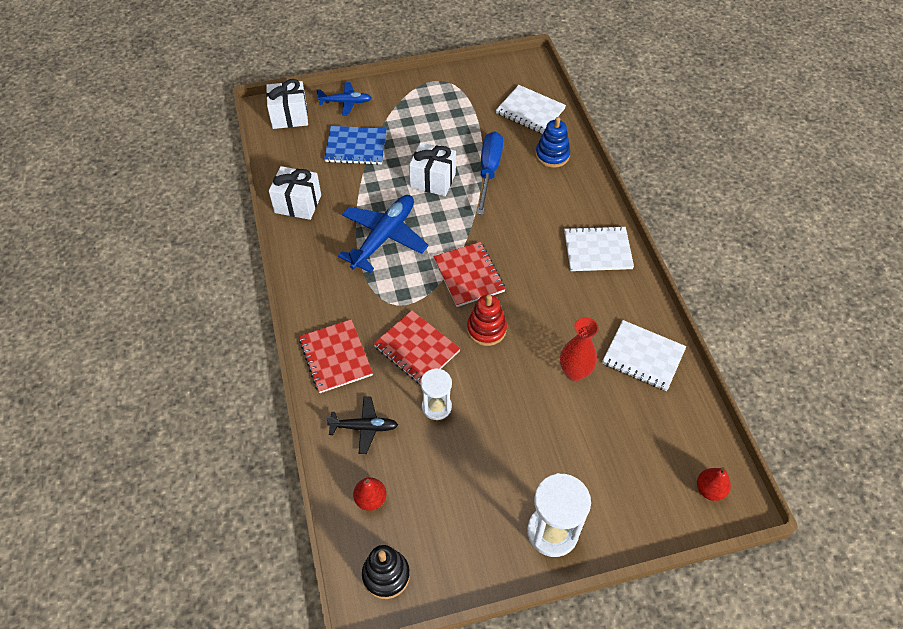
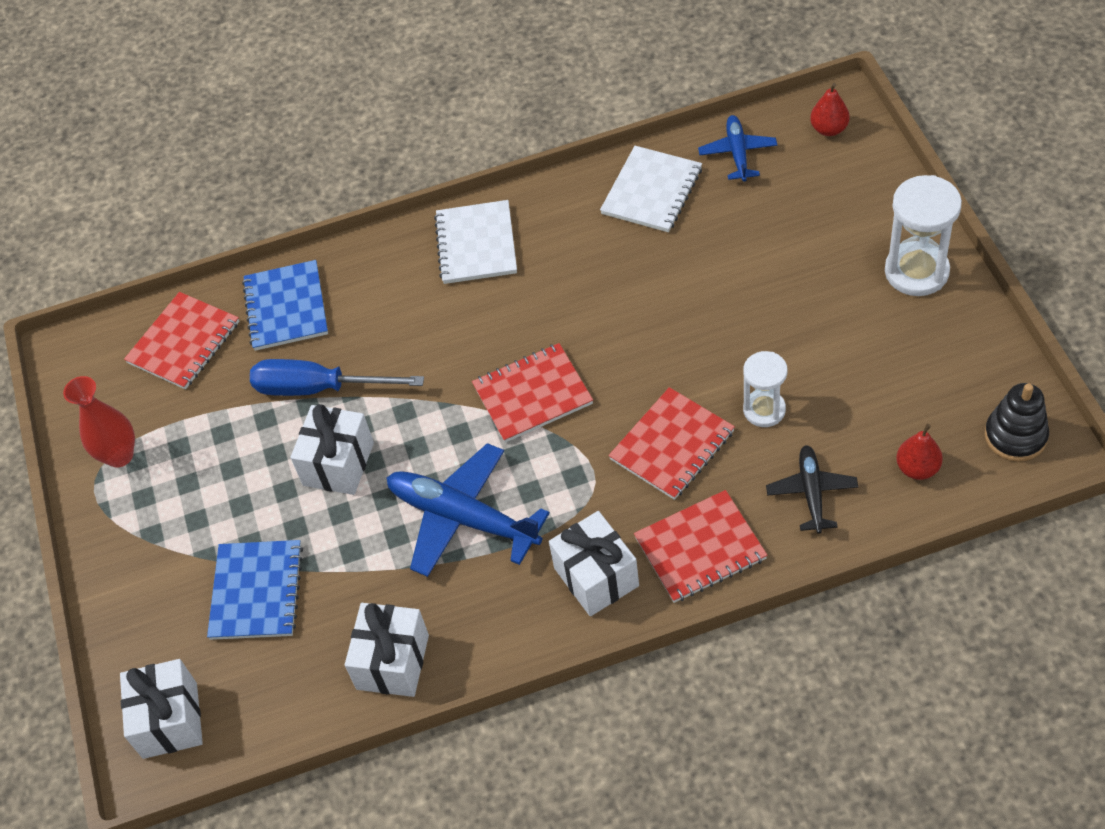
camera: 85 degrees left, 0 degrees up
blue plane [317,82,371,116] -> blue plane moved to [698,115,777,182]
red stacking toy [467,295,507,346] -> none
white notebook [496,85,566,134] -> red notebook [124,292,239,390]
blue stacking toy [536,117,570,168] -> blue notebook [242,260,328,351]
red vase [560,317,599,381] -> red vase moved to [63,376,135,468]
none -> white gift [549,511,639,616]

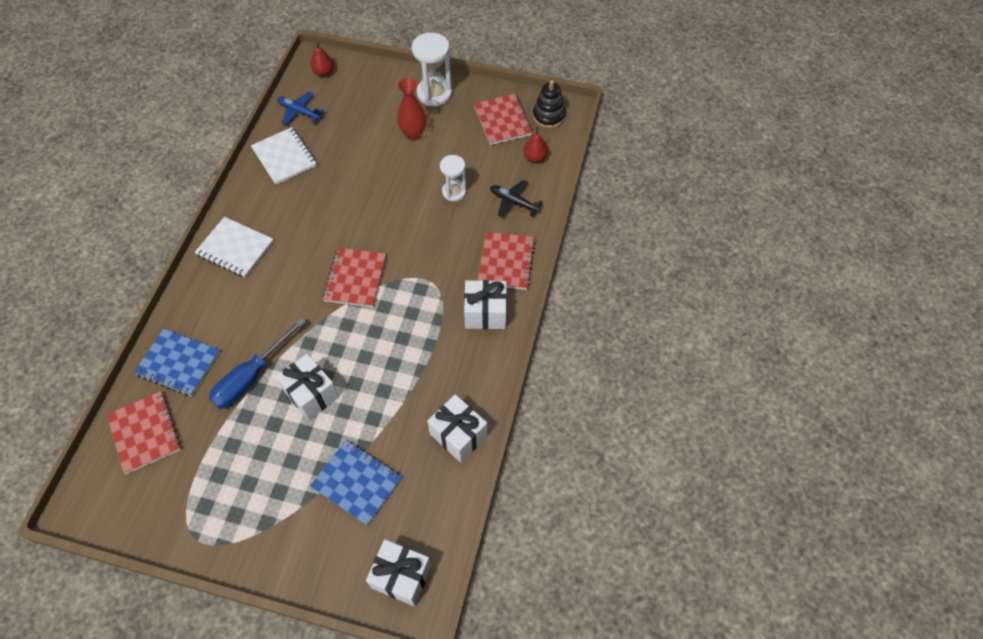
camera: 65 degrees left, 5 degrees up
red vase [63,376,135,468] -> red vase moved to [397,78,426,141]
blue plane [387,443,550,577] -> none
red notebook [608,387,735,500] -> red notebook moved to [474,94,533,145]

